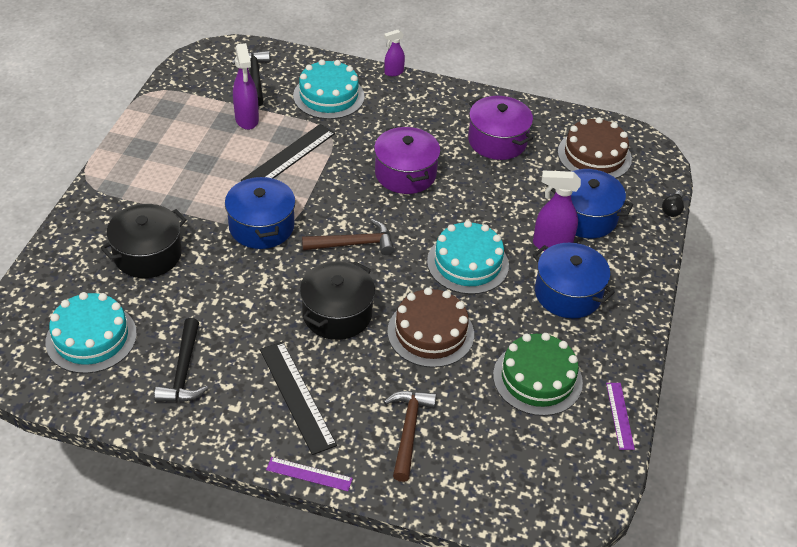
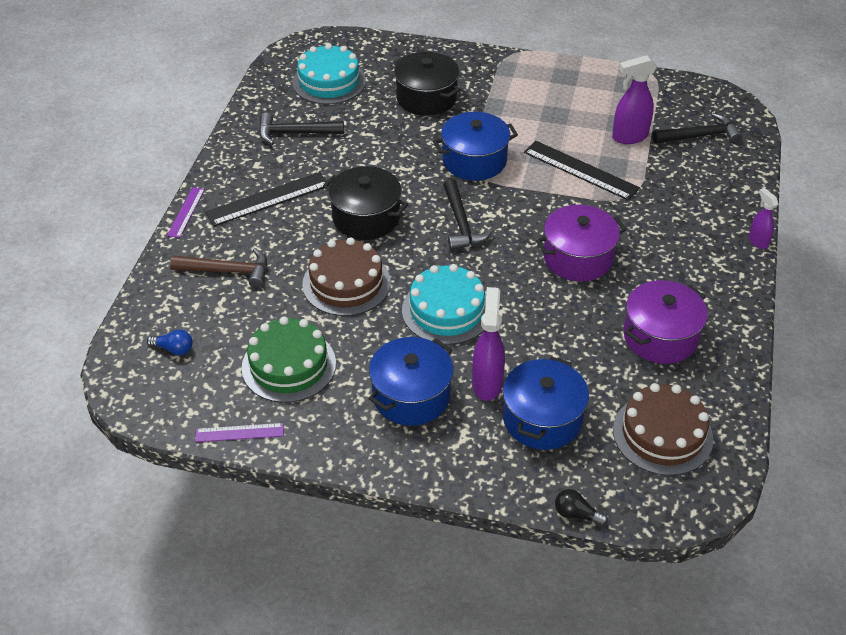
camera: 90 degrees right, 0 degrees up
turquoise cake [293,59,365,119] -> none
brown hammer [302,219,394,255] -> black hammer [443,179,493,250]
none -> blue light bulb [147,329,193,355]

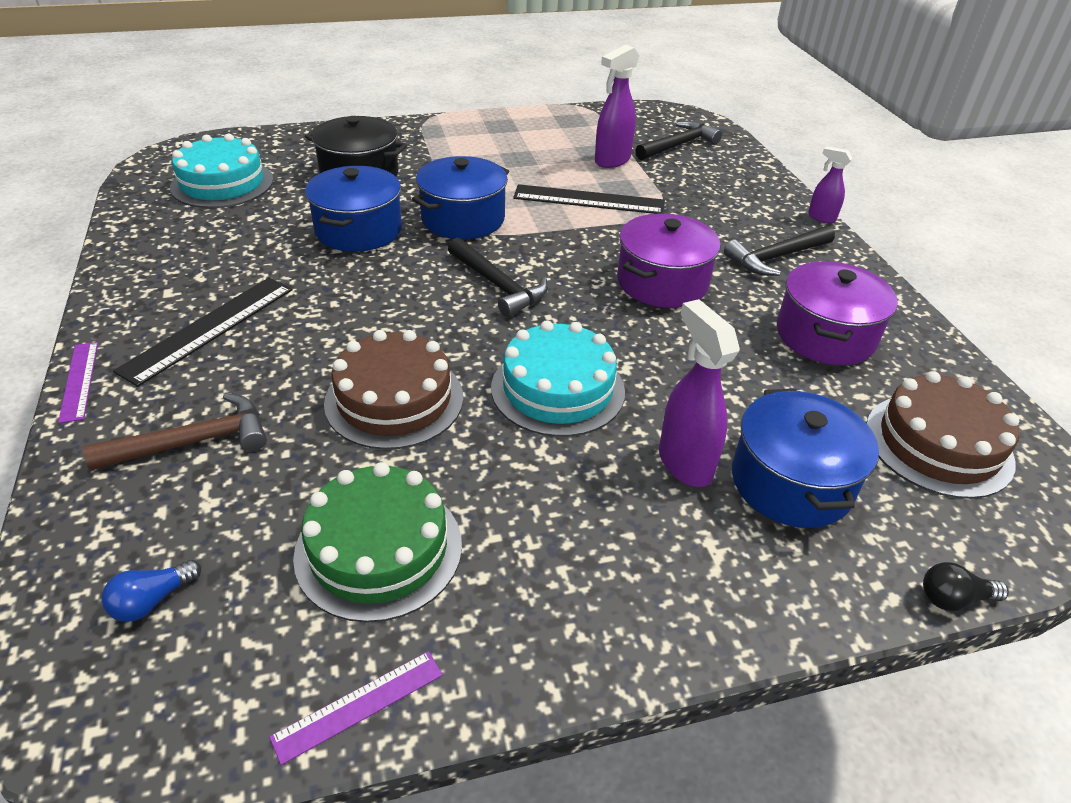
camera: 30 degrees left, 5 degrees down
blue light bulb [147,329,193,355] -> blue light bulb turned 150 degrees clockwise [102,560,201,622]
black hammer [259,112,344,145] -> black hammer moved to [724,225,835,276]
black pot [323,166,408,240] -> none
blue pot [369,337,453,426] -> blue pot moved to [305,166,402,252]

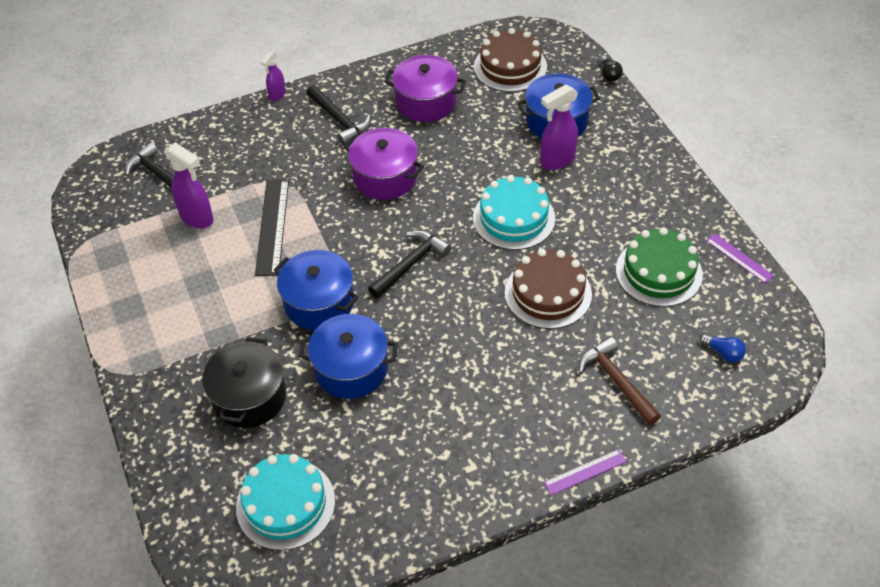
camera: 95 degrees left, 10 degrees up
black ruler [113,278,293,387] -> none

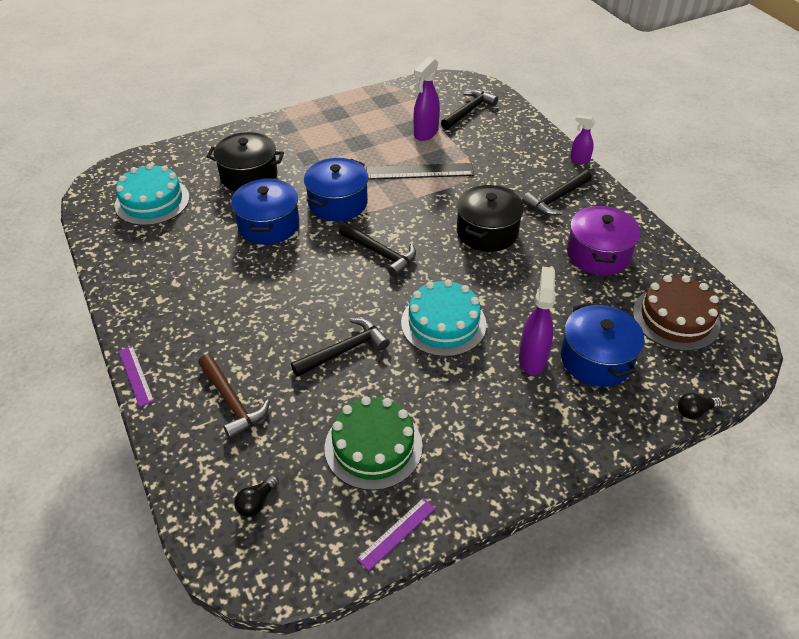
camera: 85 degrees right, 5 degrees down
purple pot [344,128,424,200] -> black pot [457,185,524,252]
brown cake [505,249,592,329] -> black hammer [291,318,390,377]
purple spray bottle [540,84,578,170] -> purple spray bottle turned 45 degrees clockwise [519,266,556,375]
brown hammer [578,337,661,425] -> brown hammer turned 90 degrees clockwise [198,354,270,440]
blue light bulb [700,334,746,362] -> black light bulb [234,475,279,517]

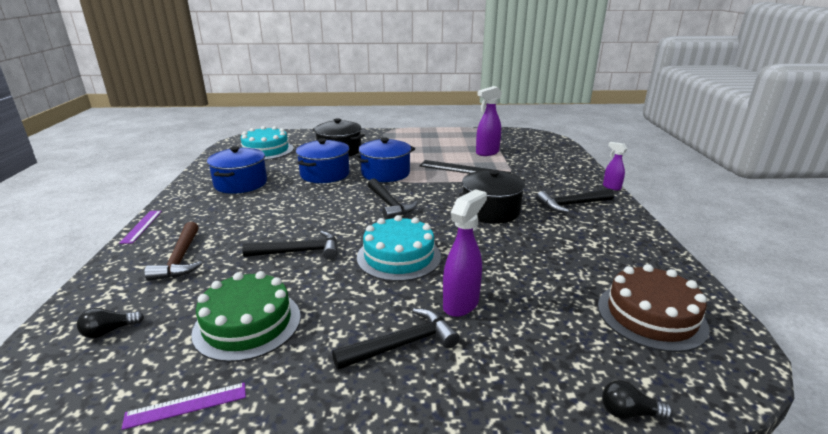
camera: 25 degrees right, 20 degrees down
black hammer [441,90,498,130] -> black hammer moved to [332,308,459,370]
blue pot [561,303,644,387] -> blue pot moved to [207,146,267,194]
purple pot [567,205,640,275] -> none

